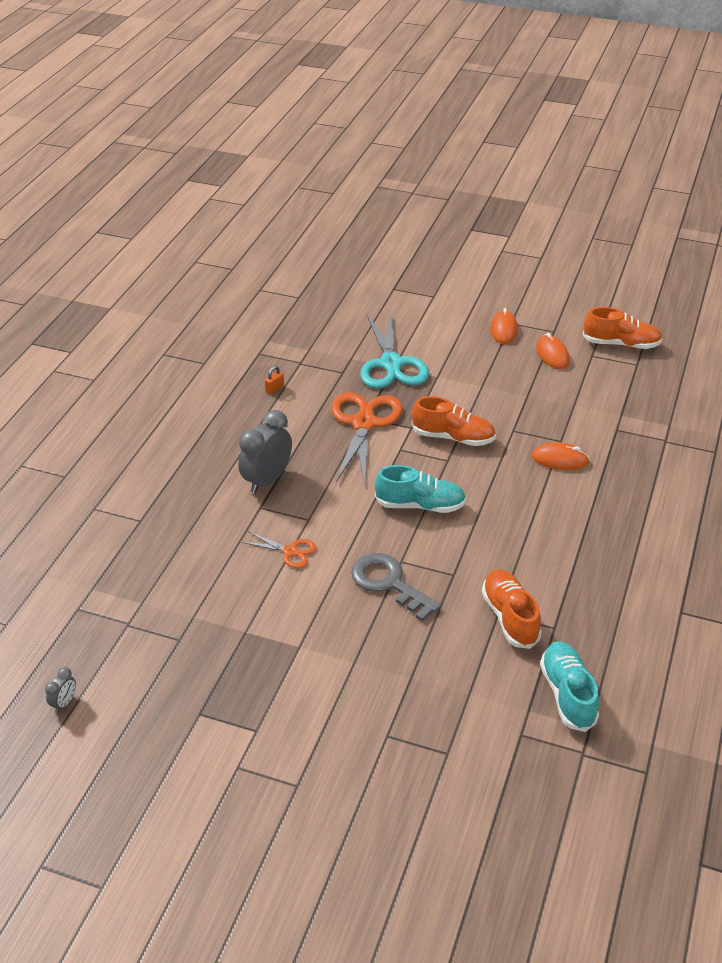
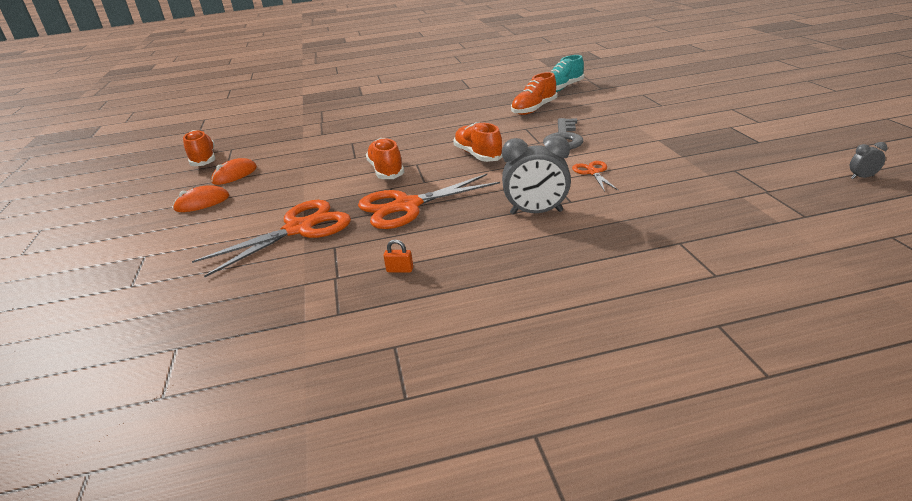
camera: 120 degrees left, 10 degrees down
turquoise scissors [360,312,429,389] -> orange scissors [192,200,351,277]
turquoise shoe [375,465,466,513] -> orange shoe [453,122,502,162]
orange mouse [531,442,590,470] -> none

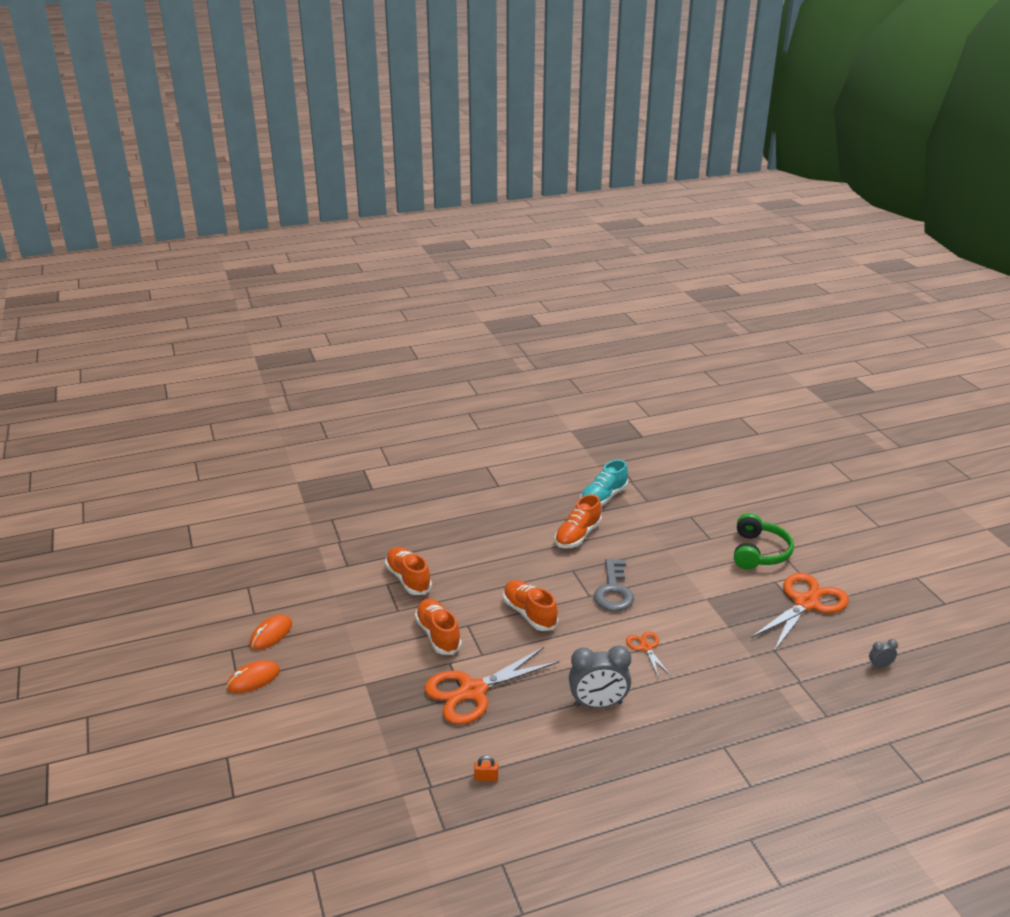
camera: 10 degrees left, 0 degrees up
orange shoe [183,130,215,166] -> orange shoe moved to [385,547,432,595]
orange scissors [192,200,351,277] -> orange scissors moved to [751,573,849,651]
none -> green headphones [734,513,794,570]

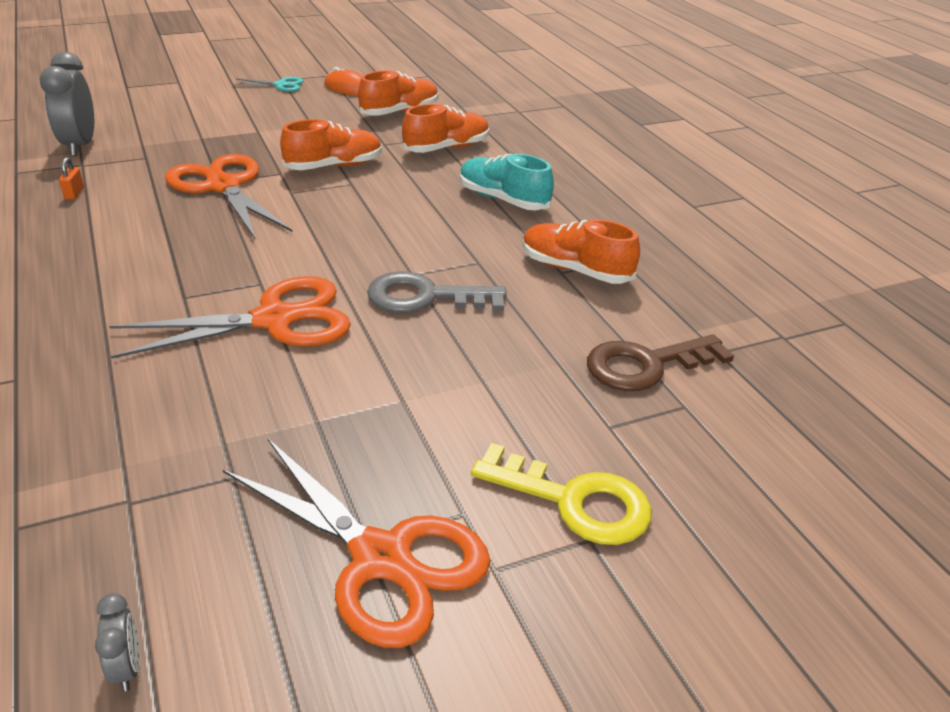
camera: 85 degrees right, 5 degrees up
orange mouse [226,660,280,693] -> turquoise scissors [233,77,304,92]
orange shoe [503,580,558,631] -> orange shoe moved to [358,71,438,116]
grey clock [569,645,631,708] -> grey clock moved to [39,52,94,156]
turquoise shoe [580,460,628,506] -> turquoise shoe moved to [460,154,554,210]
orange scissors [626,631,671,676] -> orange scissors [109,276,351,358], size x2.05
green headphones [734,513,794,570] -> yellow key [471,443,652,545]
none -> brown key [587,334,734,391]

